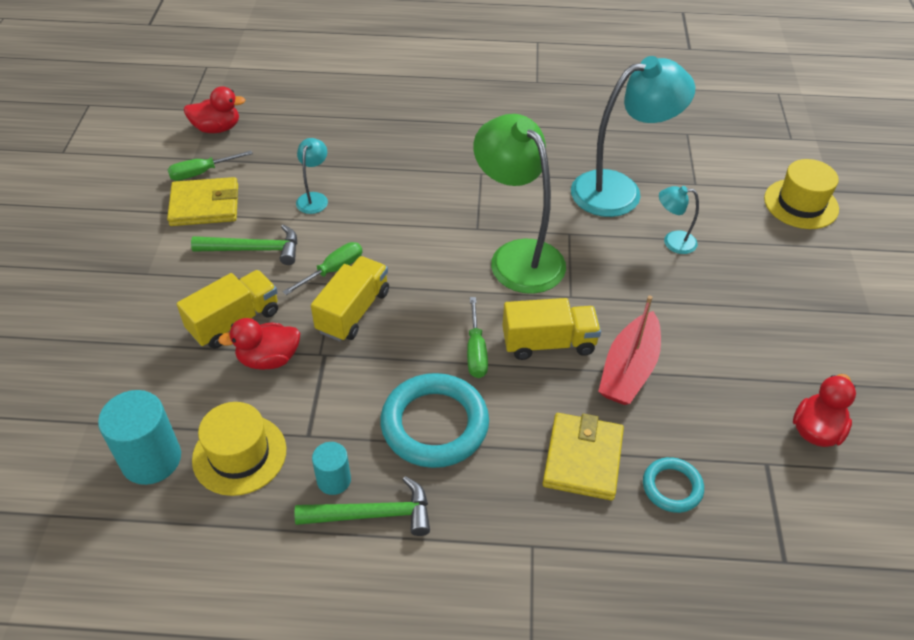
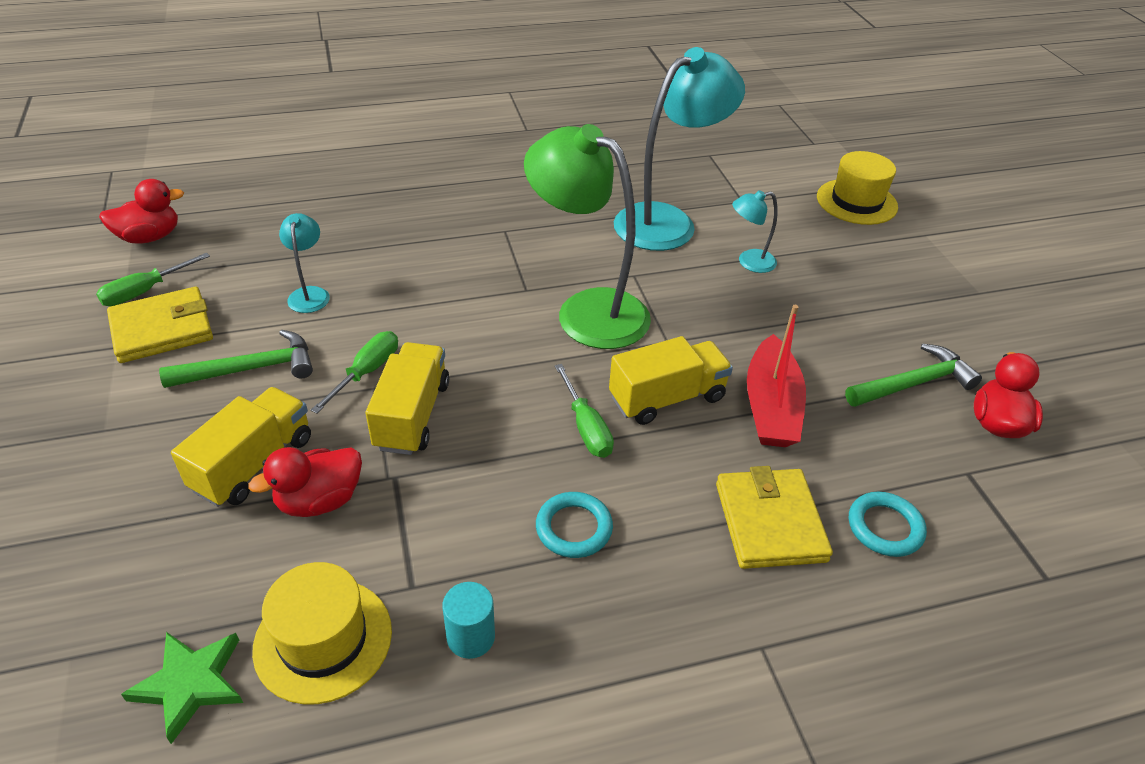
camera: 20 degrees left, 5 degrees down
turquoise cylinder [98,390,181,485] -> green star [121,632,243,744]
green hammer [294,476,430,536] -> green hammer moved to [845,344,982,407]
turquoise ring [380,373,489,468] -> turquoise ring [536,492,613,558], size x0.54

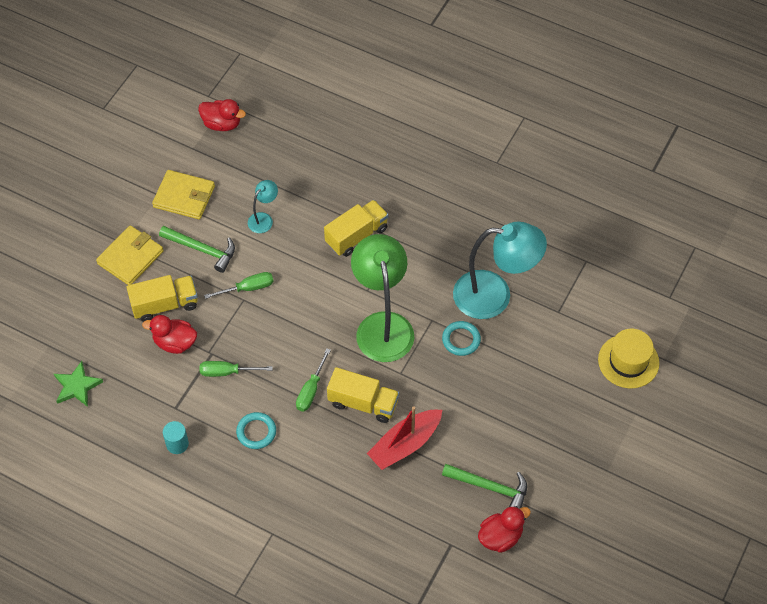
camera: 45 degrees right, 15 degrees up
green screwdriver [96,253,210,306] -> green screwdriver moved to [200,361,273,377]
yellow hat [252,562,392,704] -> none
yellow truck [366,342,449,455] -> yellow truck moved to [324,200,388,257]
yellow wallet [716,466,833,569] -> yellow wallet moved to [96,225,164,285]
turquoise lamp [732,190,778,273] -> none
turquoise ring [849,492,927,557] -> turquoise ring moved to [442,321,481,356]

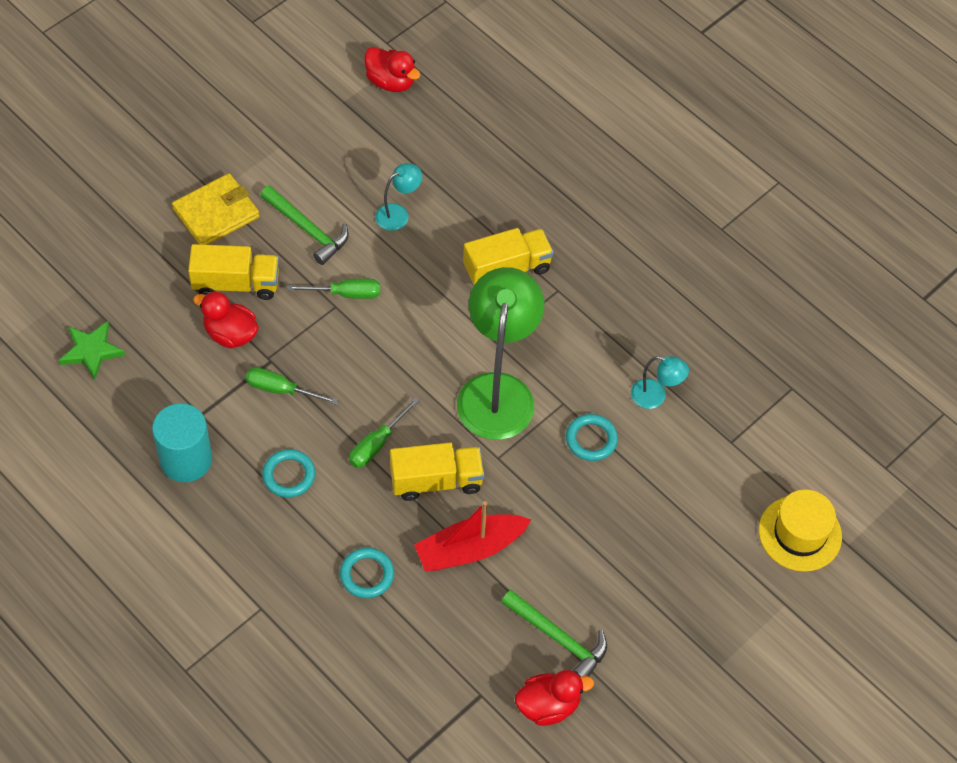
camera: 15 degrees right, 0 degrees up
yellow wallet [152,170,215,219] -> none
turquoise cylinder [163,421,189,454] -> turquoise cylinder [152,403,212,482], size x1.76
yellow truck [327,367,399,423] -> yellow truck turned 45 degrees counterclockwise [390,442,484,501]
turquoise lamp [453,222,547,319] -> turquoise lamp [631,356,689,409], size x0.45
none -> turquoise ring [340,548,394,598]

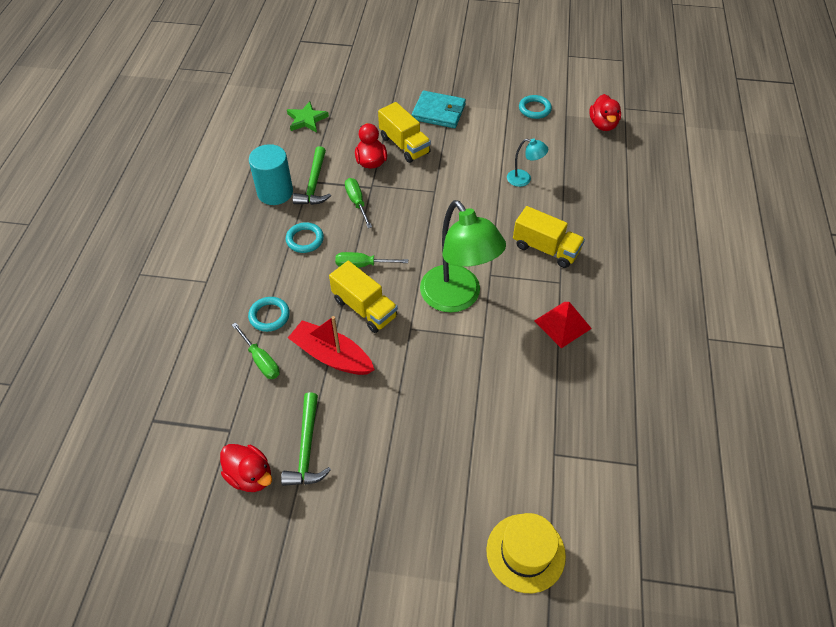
camera: 55 degrees right, 5 degrees down
yellow wallet [172,173,260,245] -> turquoise wallet [412,91,466,128]
green hammer [260,185,349,265] -> green hammer moved to [292,146,331,205]
green screwdriver [287,279,380,299] -> green screwdriver moved to [232,322,280,379]
green lamp [457,267,544,440] -> green lamp turned 90 degrees clockwise [420,200,506,313]
turquoise ring [566,414,618,461] -> turquoise ring moved to [519,95,552,119]
turquoise lamp [631,356,689,409] -> none
none -> red pyramid [534,302,592,348]

